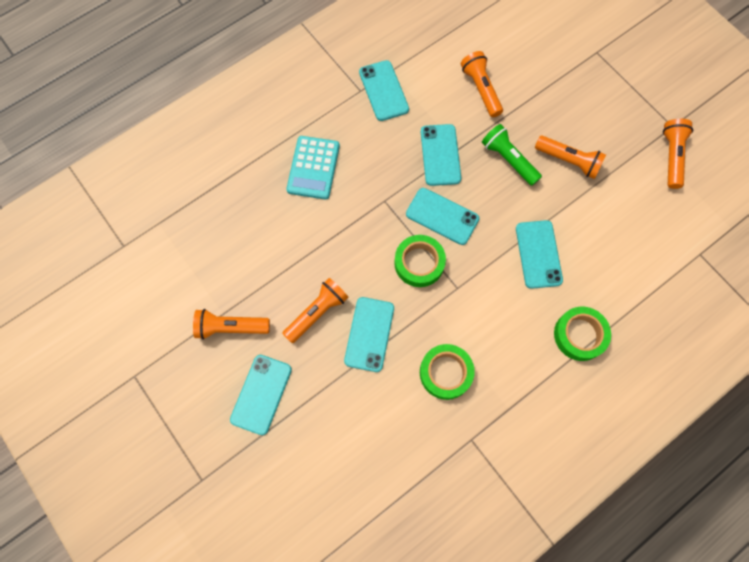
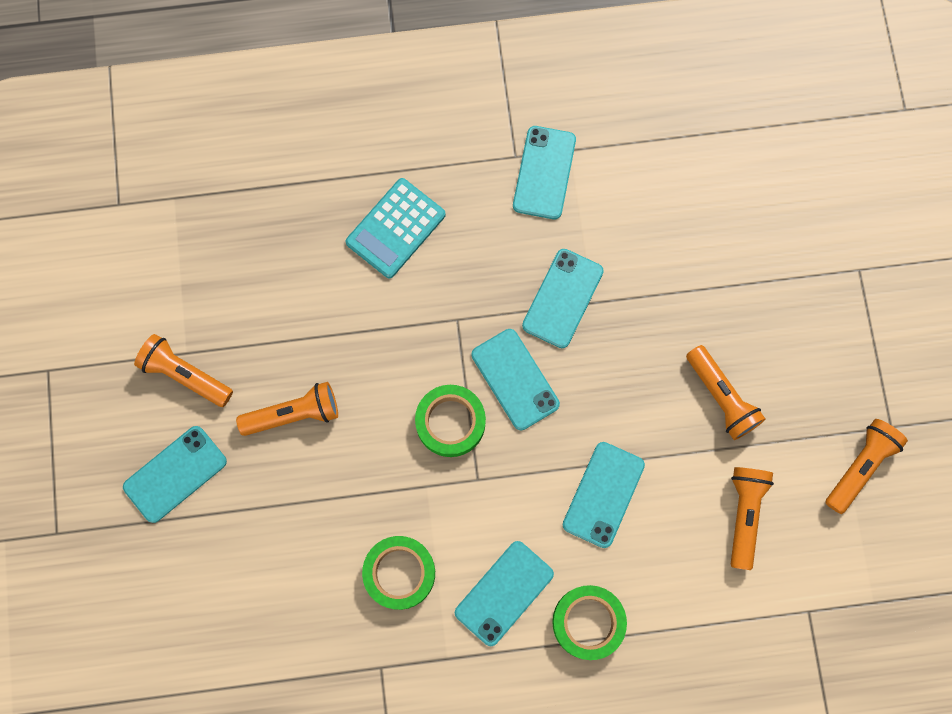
camera: 30 degrees right, 5 degrees up
turquoise phone [344,297,394,372] -> turquoise phone moved to [455,541,554,646]
orange flashlight [461,51,503,117] -> orange flashlight moved to [731,467,774,570]
green flashlight [482,124,542,186] -> none

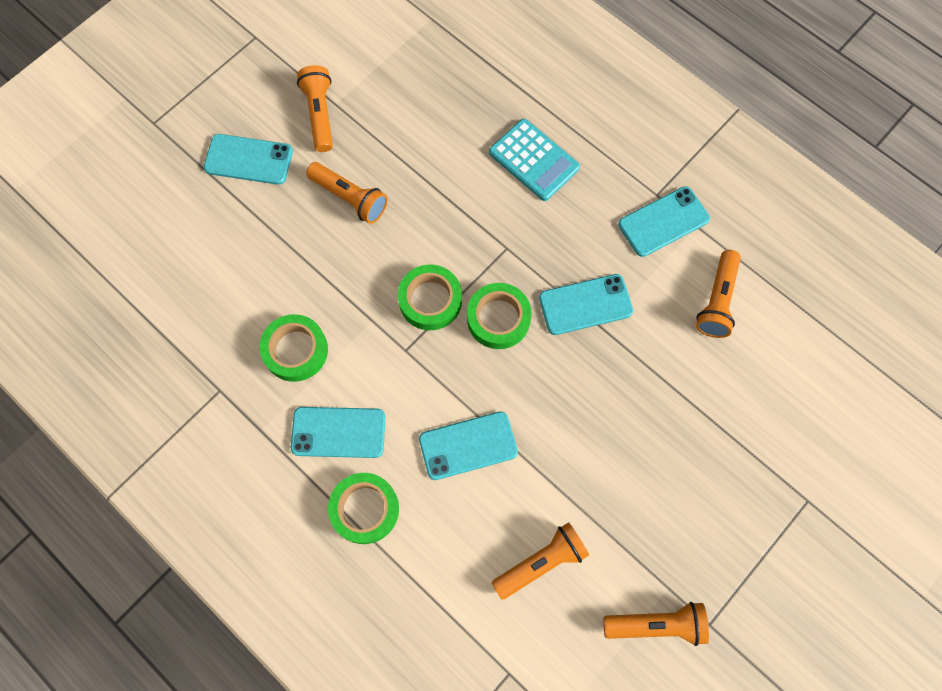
camera: 50 degrees right, 5 degrees down
turquoise calculator [346,178,446,278] -> turquoise calculator turned 135 degrees counterclockwise [489,119,580,201]
turquoise phone [472,329,560,430] -> green tape [467,283,532,349]
orange flashlight [686,345,765,440] -> orange flashlight moved to [696,250,741,338]

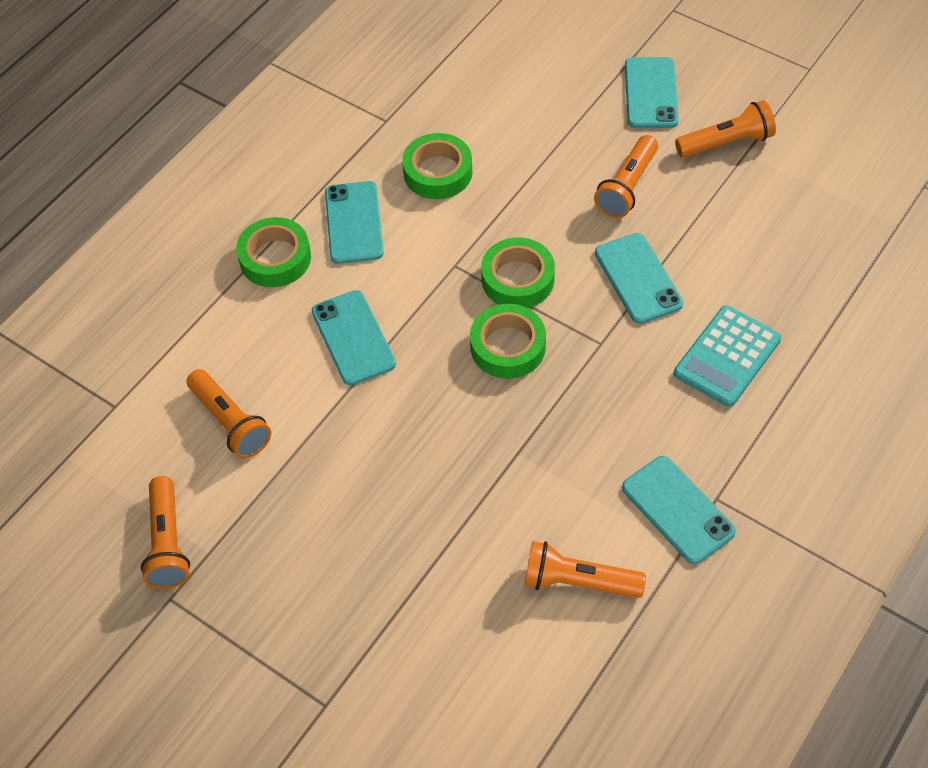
camera: 85 degrees right, 15 degrees down
turquoise phone [539,274,633,335] -> turquoise phone moved to [595,233,683,324]

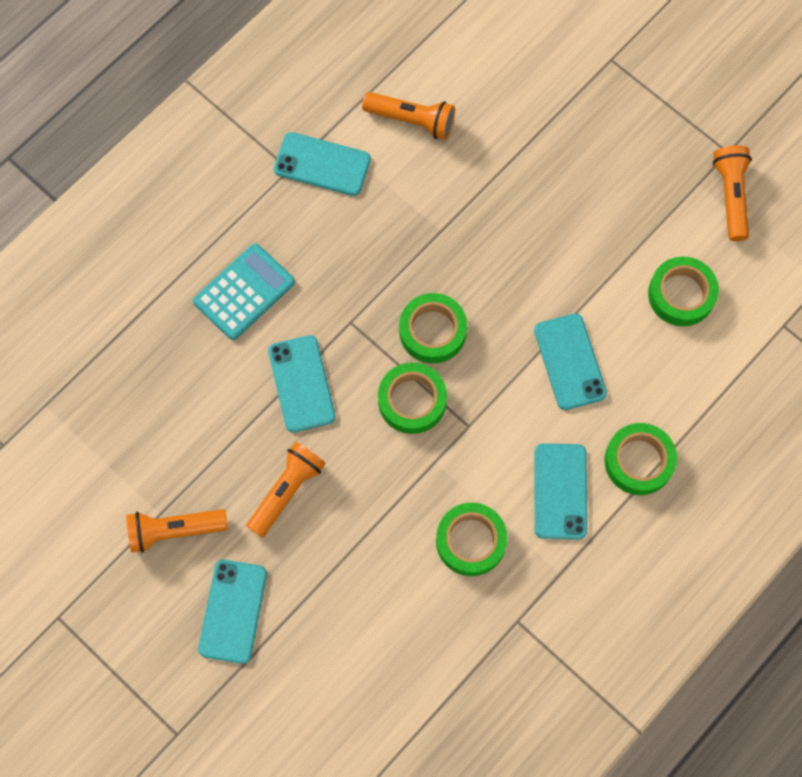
camera: 175 degrees left, 15 degrees up
orange flashlight [187,369,271,458] -> green tape [648,257,719,326]
turquoise phone [622,456,736,564] -> turquoise phone turned 45 degrees counterclockwise [274,132,371,196]

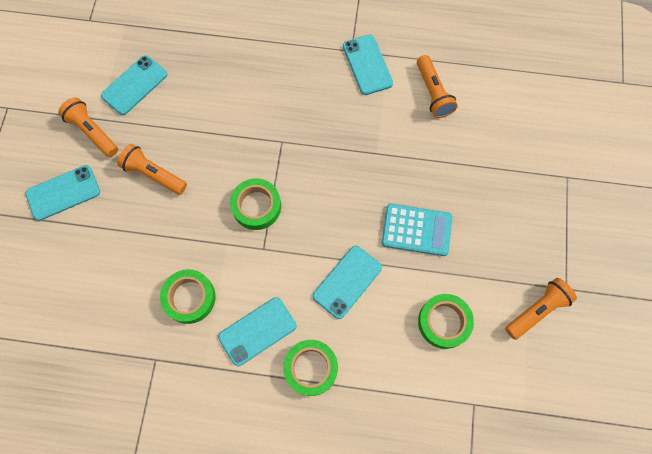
camera: 55 degrees right, 0 degrees up
turquoise calculator [193,243,295,340] -> turquoise calculator moved to [381,204,452,256]
orange flashlight [246,442,326,537] -> orange flashlight turned 150 degrees counterclockwise [117,144,187,195]
turquoise phone [268,335,336,432] -> turquoise phone moved to [101,55,167,115]
green tape [399,293,467,363] -> none

